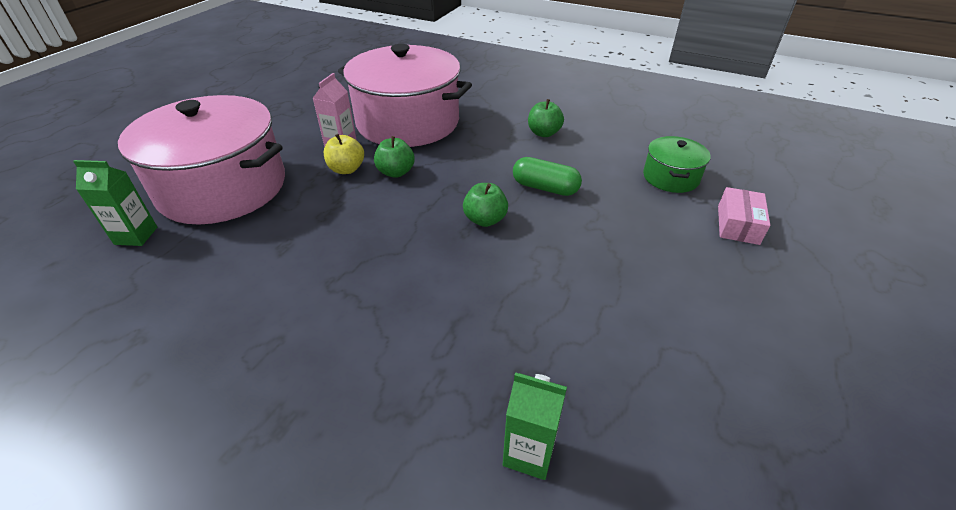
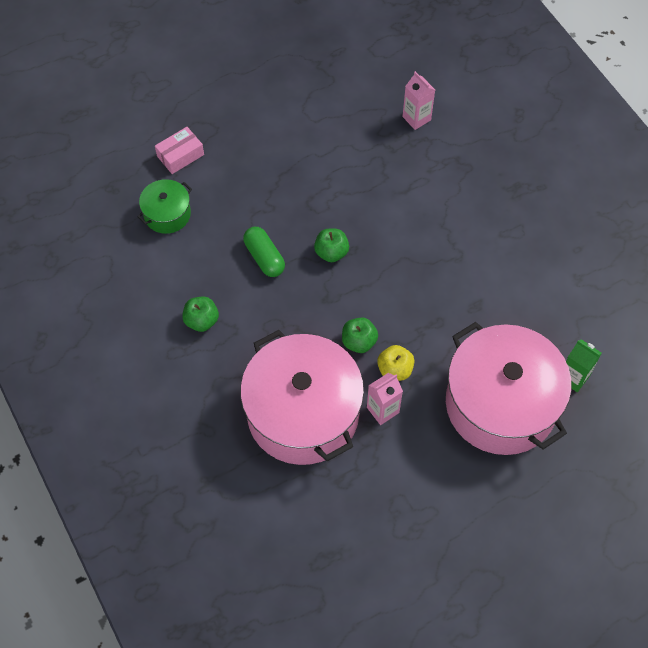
camera: 145 degrees left, 20 degrees up
green carton [503,372,567,480] -> pink carton [402,71,435,130]

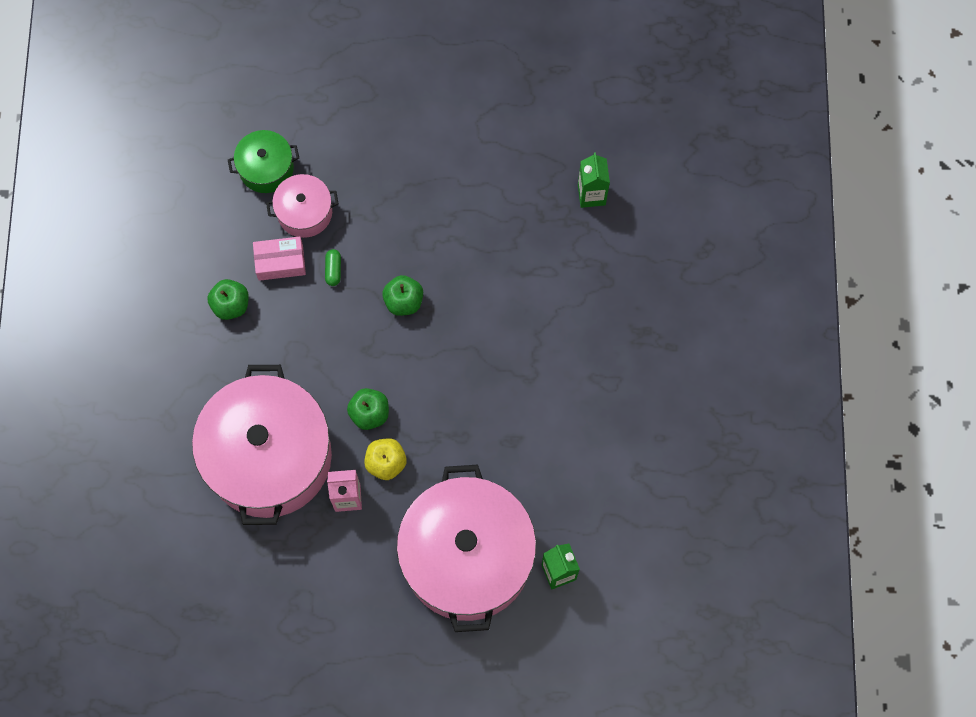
camera: 30 degrees right, 10 degrees up
pink box [155,127,204,174] -> pink box moved to [253,236,306,281]
green capsule [243,227,285,277] -> green capsule [325,249,341,286], size x0.55
pink carton [402,71,435,130] -> green carton [578,152,610,208]
none -> pink pot [266,174,339,238]

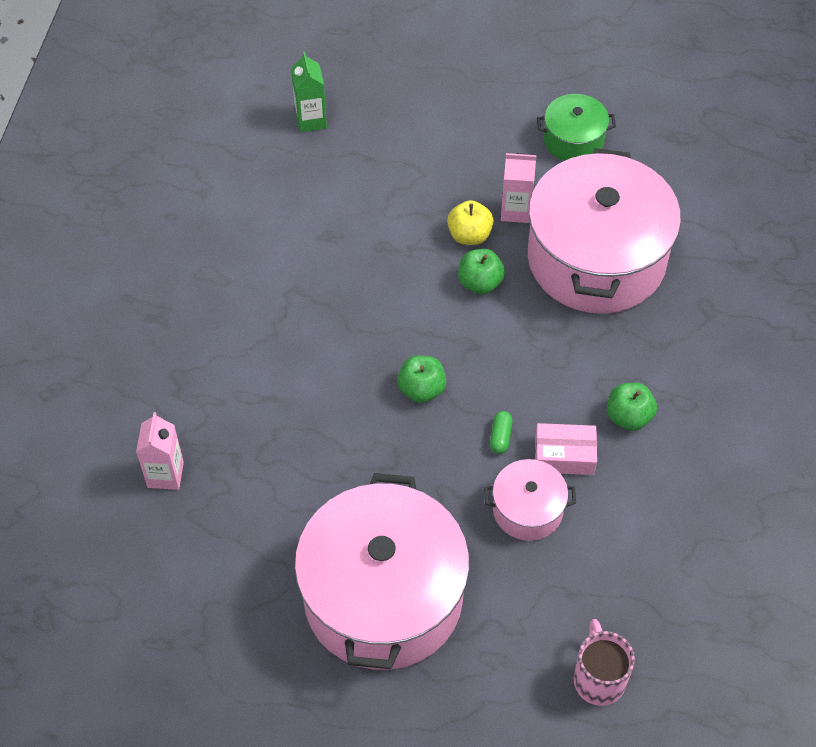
camera: 170 degrees left, 15 degrees down
green pot [228,130,299,193] -> green pot moved to [537,94,616,161]
pink pot [397,465,536,632] -> pink pot moved to [295,473,470,670]
green carton [578,152,610,208] -> pink carton [136,412,184,490]
none -> pink mug [574,619,635,706]

